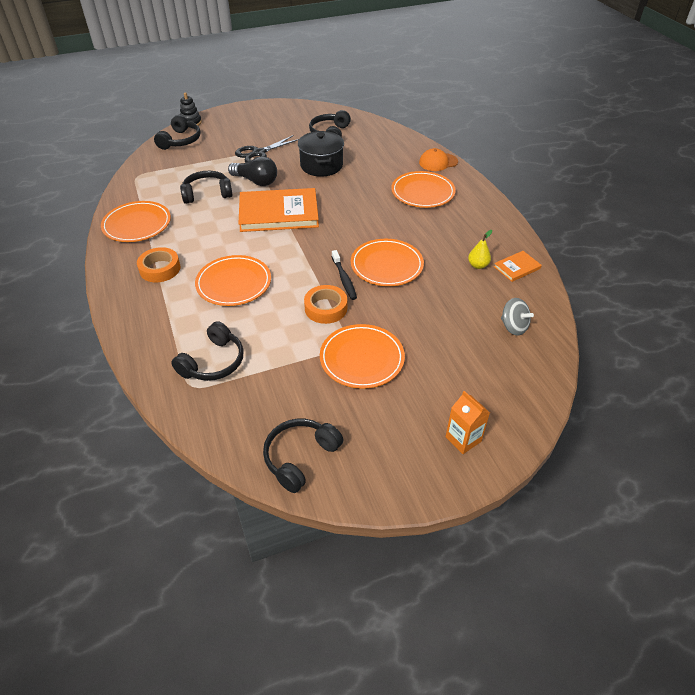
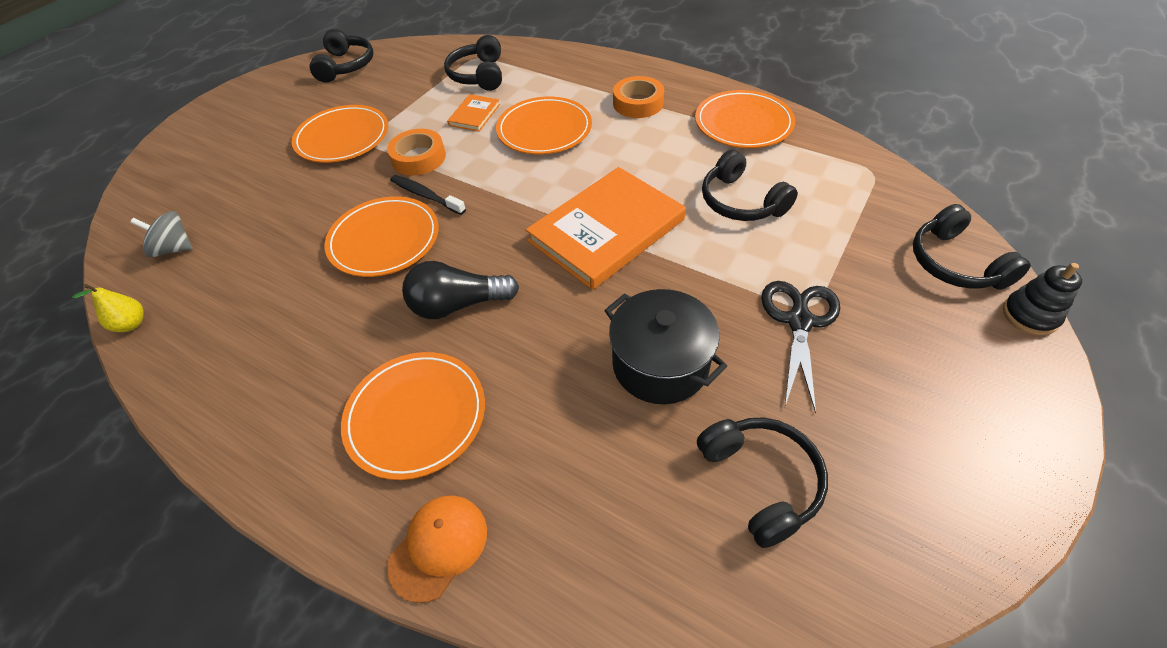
camera: 145 degrees right, 5 degrees up
black headphones [180,171,233,204] -> black headphones turned 105 degrees clockwise [702,150,798,221]
black light bulb [228,156,277,186] -> black light bulb moved to [402,261,519,319]
orange carton [445,391,490,454] -> none
yellow pear [468,230,492,269] -> yellow pear moved to [72,284,144,332]
orange book [494,251,542,282] -> orange book moved to [447,94,500,132]

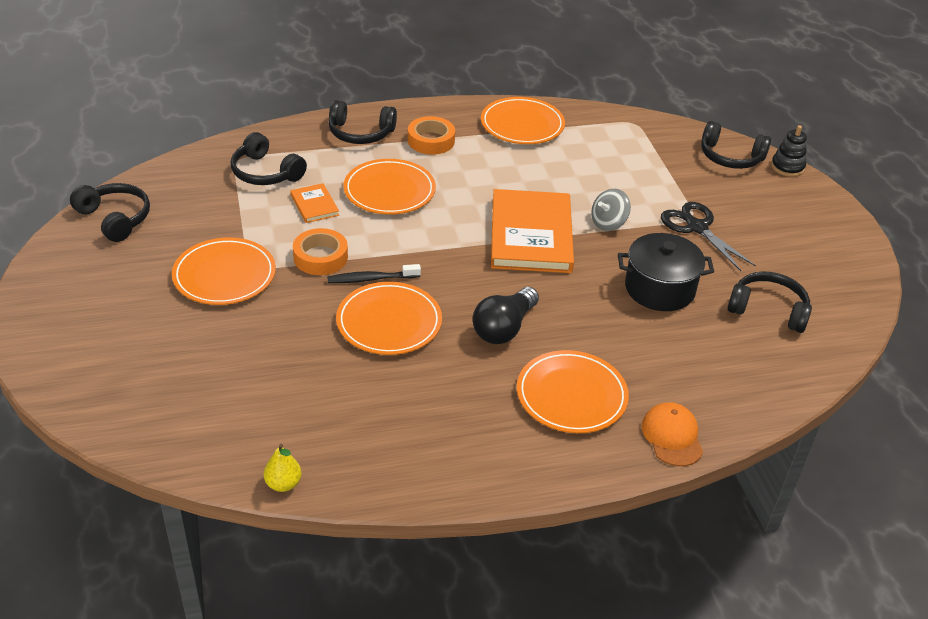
camera: 50 degrees left, 10 degrees down
grey spinning top [130,211,193,257] -> grey spinning top moved to [591,189,631,231]
black headphones [702,150,798,221] -> black headphones moved to [329,100,397,144]

